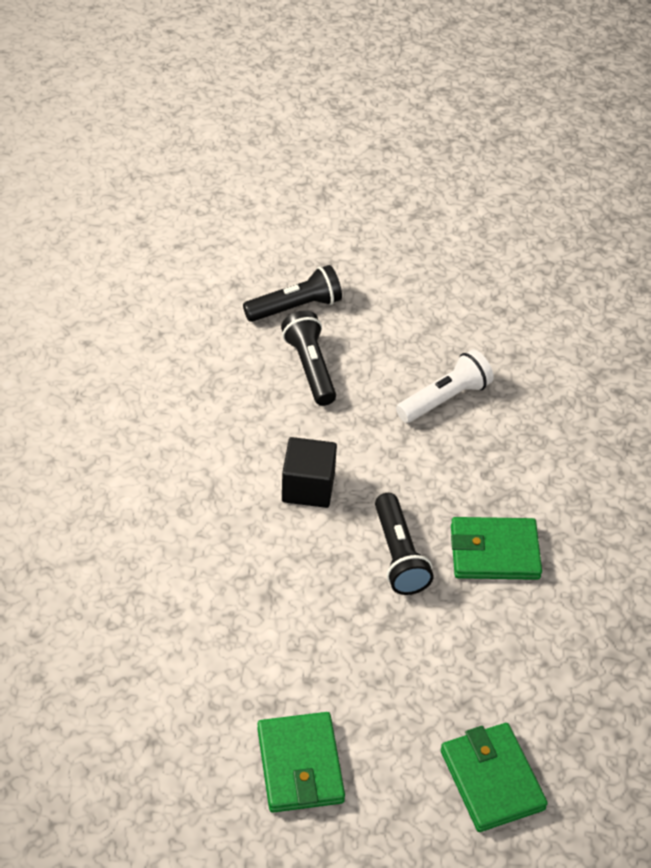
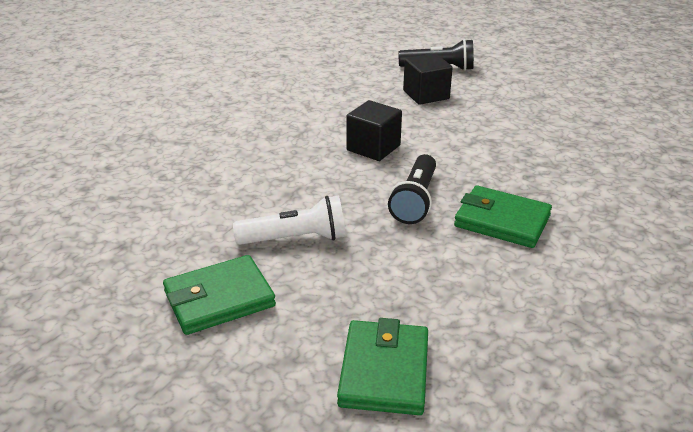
camera: 30 degrees right, 15 degrees down
green wallet [257,712,345,813] -> green wallet turned 45 degrees clockwise [163,255,276,335]
black flashlight [281,310,336,406] -> black cube [403,53,453,105]
white flashlight [396,349,494,423] -> white flashlight moved to [233,196,345,245]

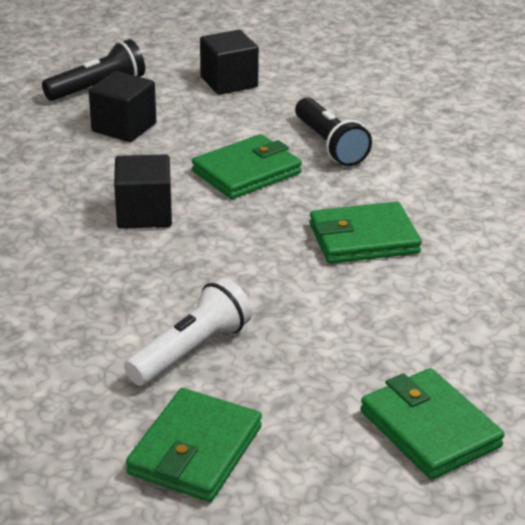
camera: 40 degrees left, 0 degrees up
black flashlight [388,154,436,224] -> black flashlight moved to [295,97,372,167]
none -> green wallet [192,134,302,199]
none -> black cube [200,30,259,95]

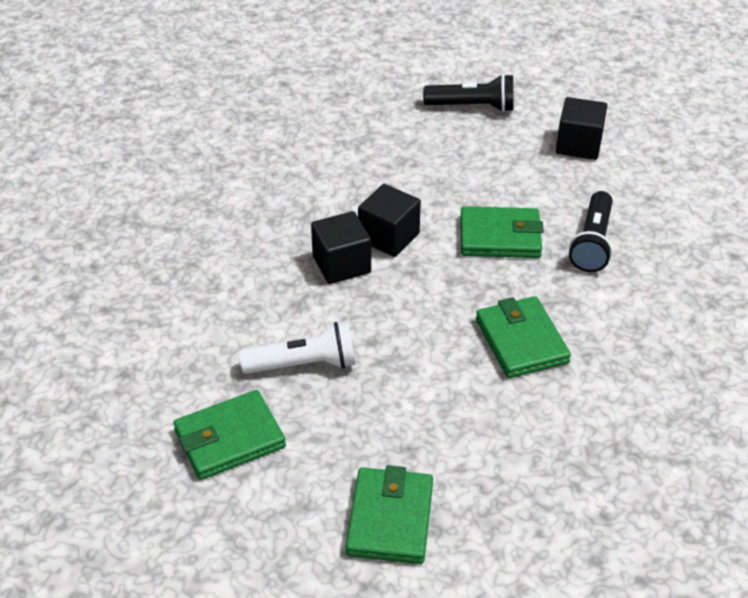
camera: 40 degrees right, 10 degrees up
black cube [89,71,156,142] -> black cube moved to [311,211,371,284]
green wallet [310,202,422,264] -> green wallet turned 45 degrees clockwise [476,296,571,378]

